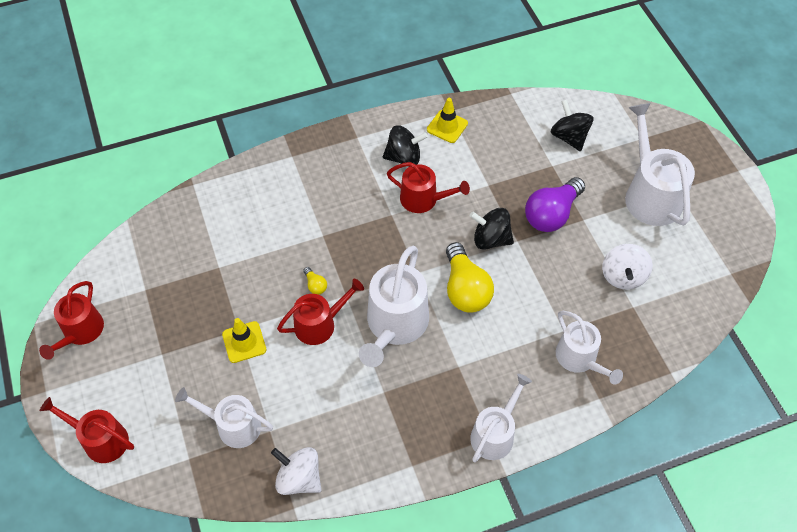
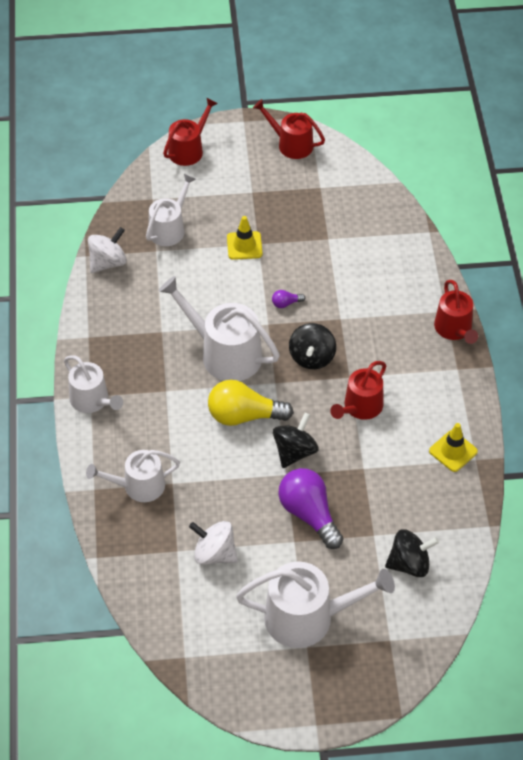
camera: 105 degrees right, 5 degrees down
red watering can [277,279,364,345] -> red watering can moved to [434,280,478,344]
yellow light bulb [303,267,327,295] -> purple light bulb [272,290,305,308]
black spinning top [383,126,428,167] -> black spinning top moved to [289,323,336,369]

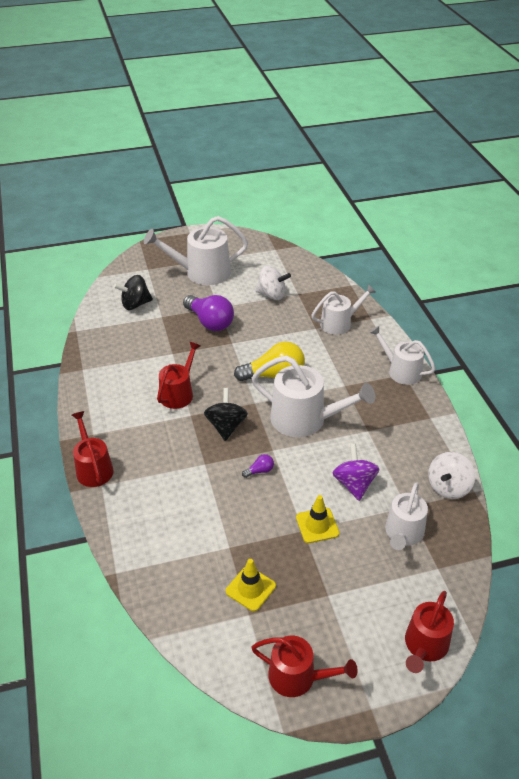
camera: 170 degrees right, 10 degrees down
black spinning top [273,413,318,468] -> none
yellow traffic cone [429,423,478,472] -> yellow traffic cone moved to [225,559,276,611]
none -> purple spinning top [332,444,380,501]

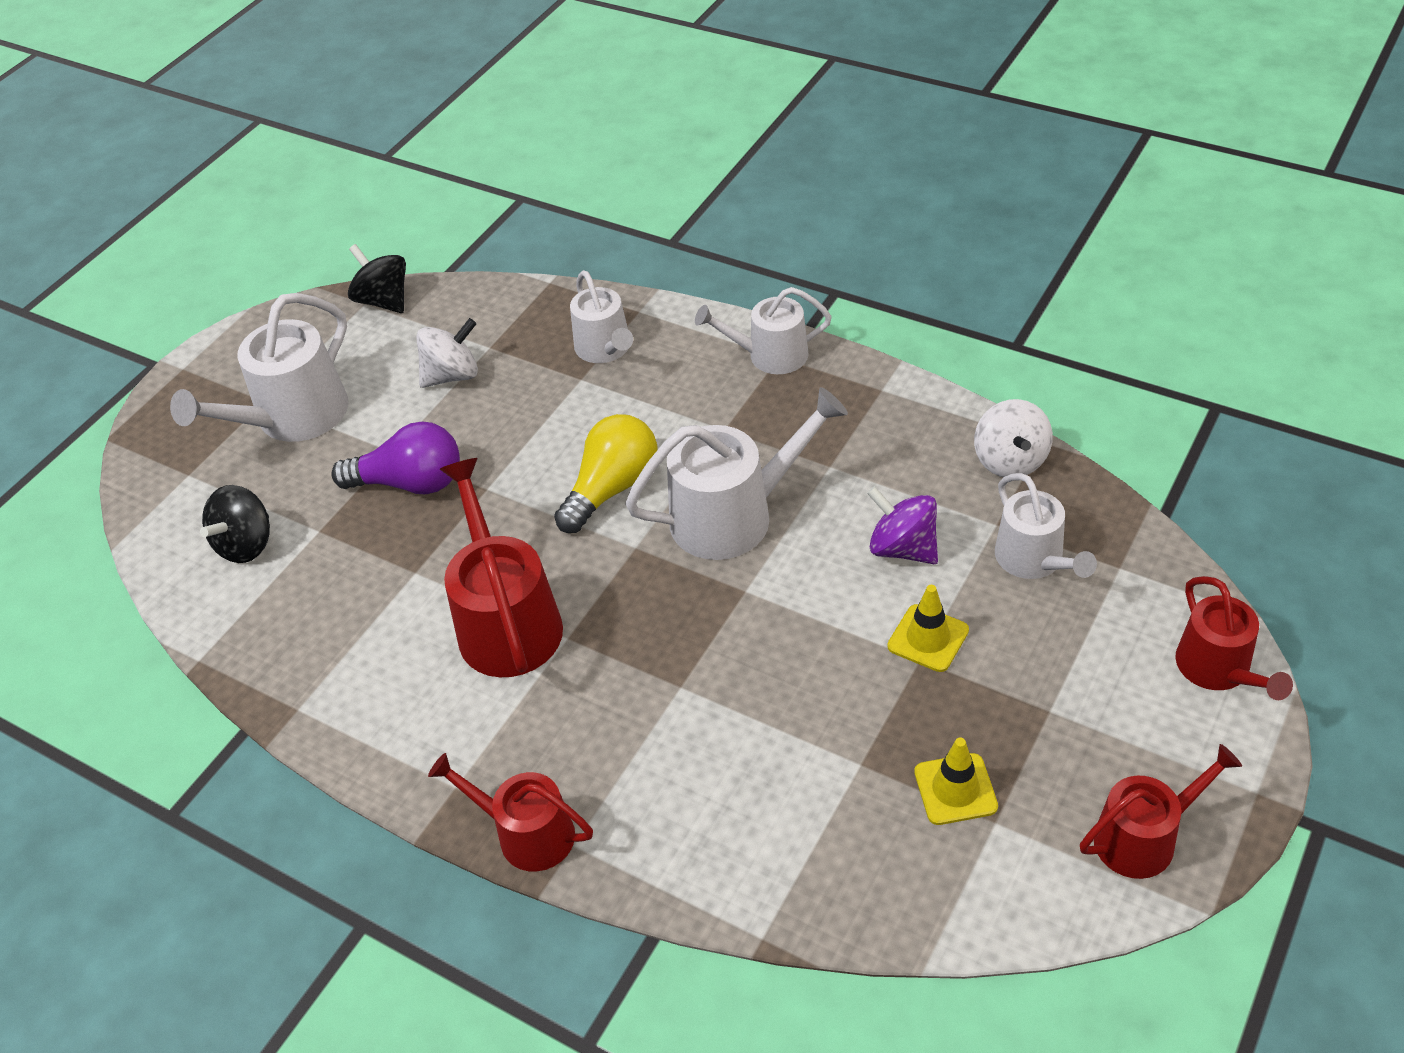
camera: 40 degrees left, 5 degrees up
red watering can [157,342,201,409] -> red watering can [440,458,563,677], size x1.56
black spinning top [204,388,248,441] -> black spinning top moved to [348,244,406,313]
purple light bulb [242,454,274,478] -> none
white watering can [312,284,376,335] -> white watering can turned 135 degrees clockwise [570,270,633,363]

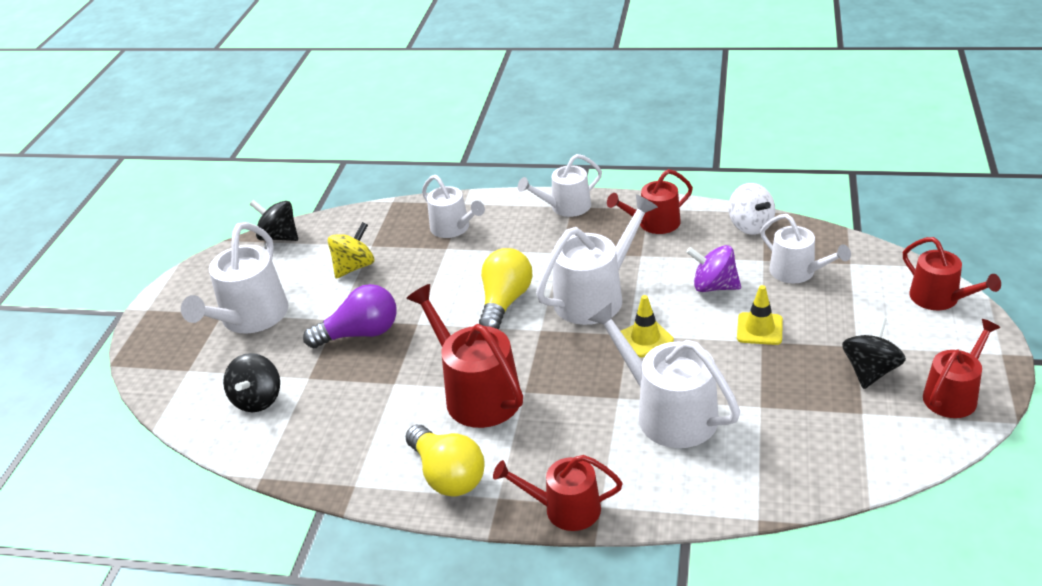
camera: 20 degrees left, 10 degrees down
white spinning top [416,318,478,388] -> yellow spinning top [328,222,374,278]
yellow traffic cone [914,738,998,825] -> yellow traffic cone moved to [621,295,674,357]
none -> yellow light bulb [406,425,485,496]
none -> white watering can [588,302,740,448]
none -> red watering can [607,169,693,234]
none -> black spinning top [842,317,906,389]

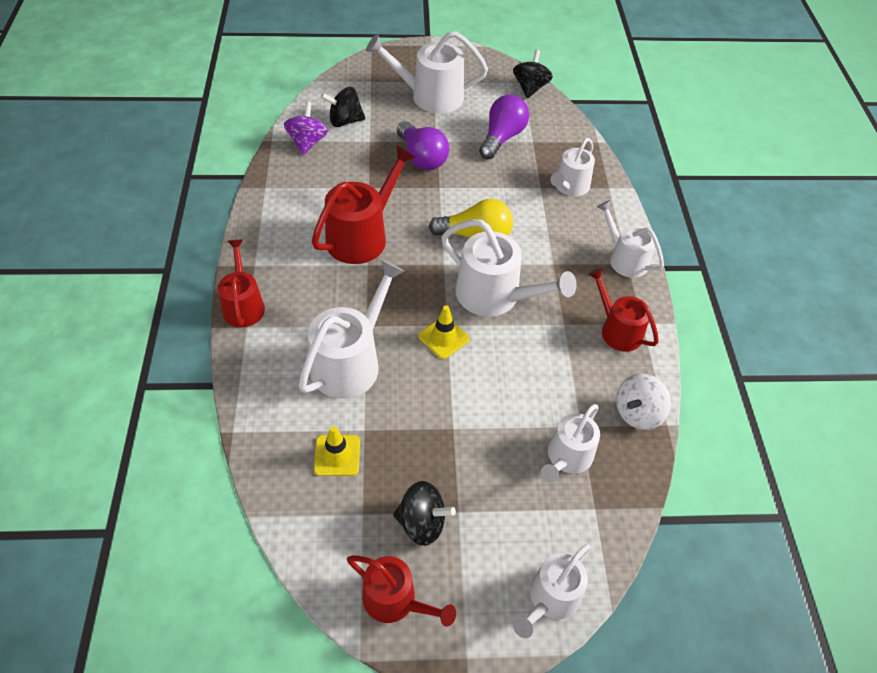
camera: 70 degrees right, 15 degrees up
yellow spinning top [328,222,374,278] -> purple light bulb [479,94,529,159]
yellow light bulb [406,425,485,496] -> none
purple spinning top [686,245,741,292] -> purple spinning top moved to [284,102,328,155]
yellow traffic cone [737,285,783,345] -> yellow traffic cone moved to [314,426,360,476]
red watering can [903,237,1001,310] -> white watering can [513,544,591,638]

